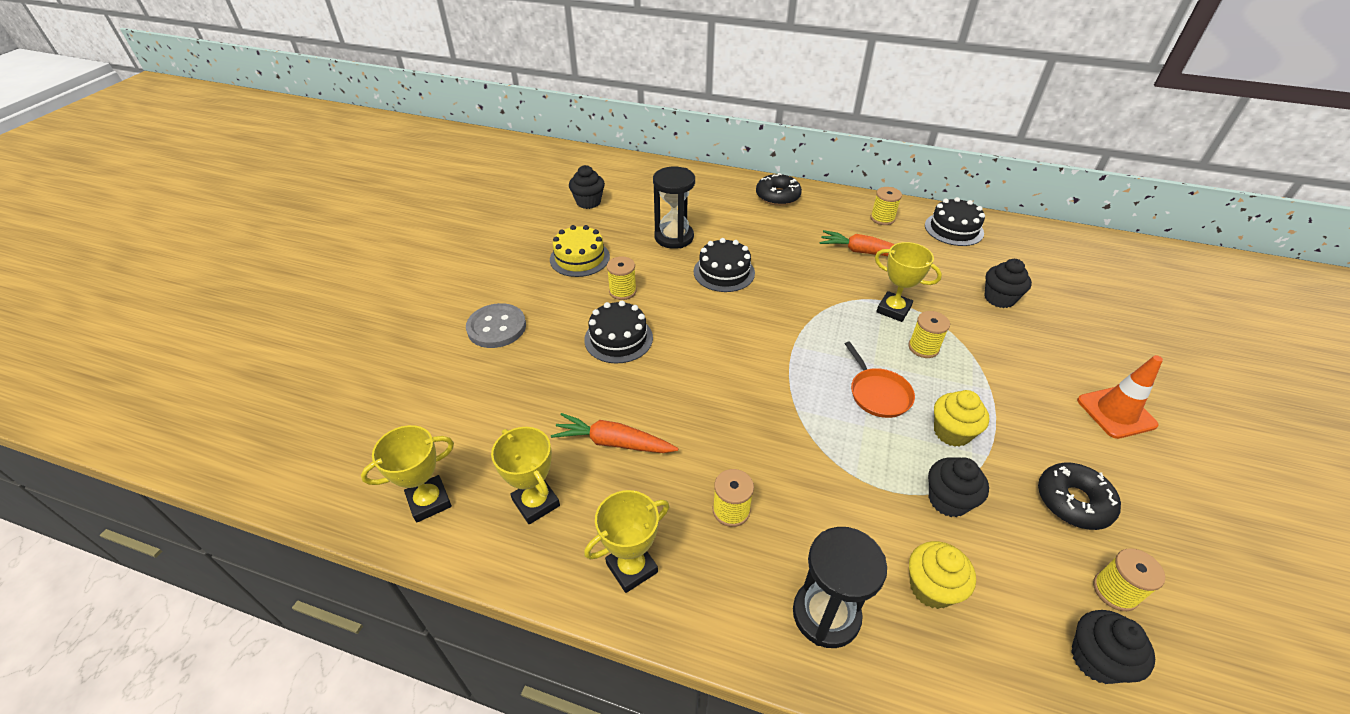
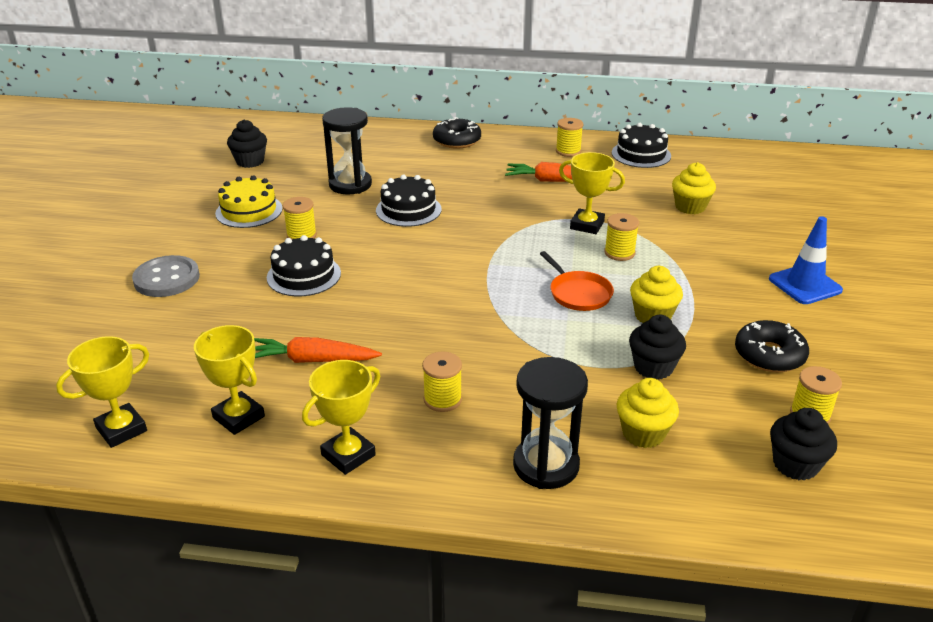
camera: 10 degrees left, 10 degrees down
black cupcake [984,259,1032,308] -> yellow cupcake [672,162,716,214]
orange traffic cone [1077,355,1163,439] -> blue traffic cone [769,216,843,304]

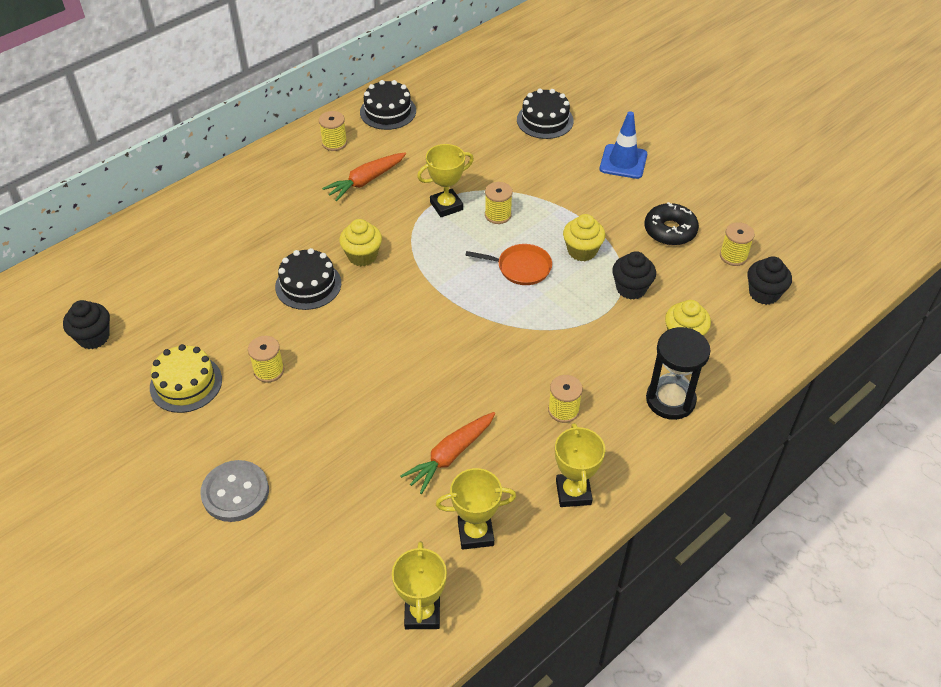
camera: 50 degrees left, 15 degrees up
black cake [267,235,341,297] -> black cake moved to [517,88,574,139]
black hourglass [322,107,372,194] -> none
black donut [433,117,481,149] -> none
yellow cupcake [672,162,716,214] -> yellow cupcake moved to [339,219,382,266]

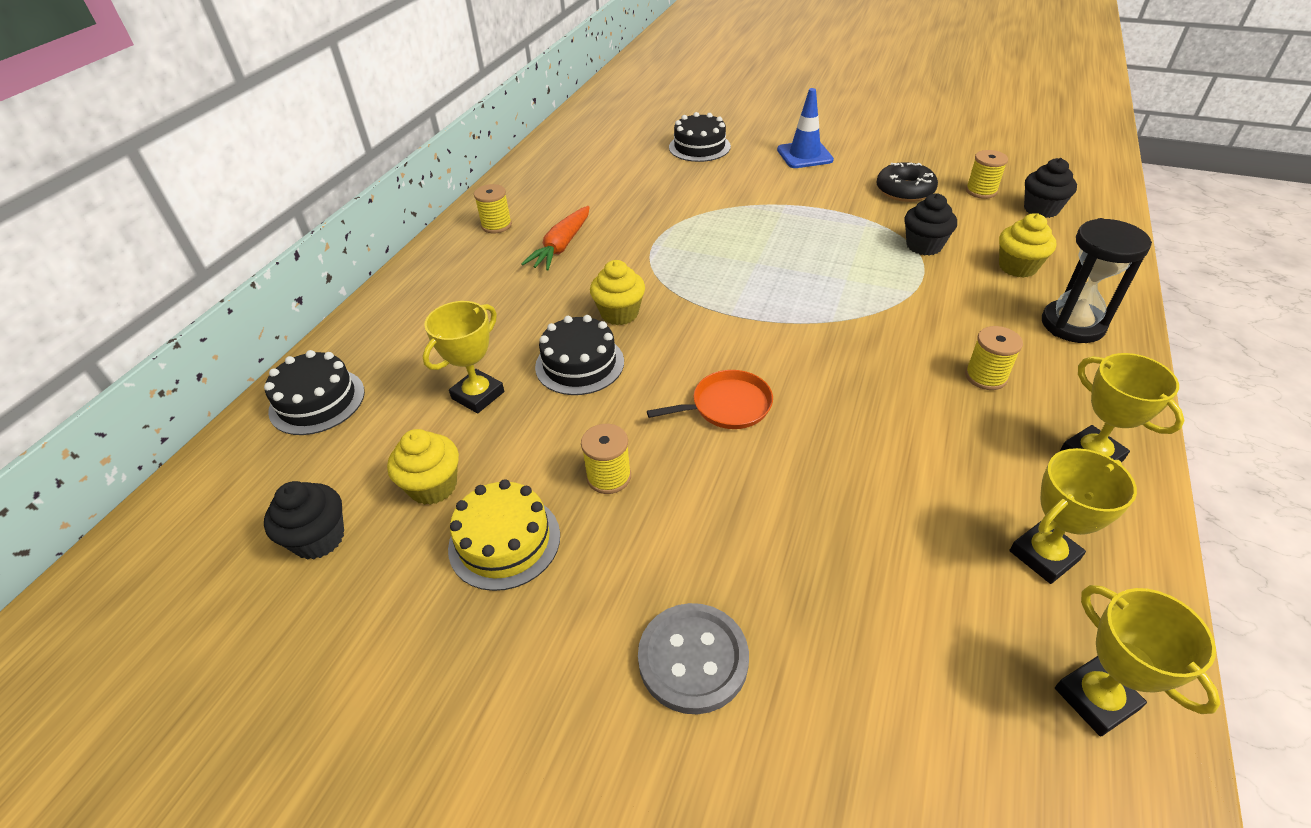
camera: 25 degrees left, 5 degrees down
black cake [360,80,416,130] -> black cake moved to [264,350,365,435]
orange carrot [400,412,495,494] -> none
yellow trophy [417,144,474,217] -> yellow trophy moved to [423,301,504,413]
orange pan [465,244,552,285] -> orange pan moved to [647,370,773,429]
yellow spool [485,182,513,224] -> none
yellow cupcake [563,214,605,261] -> yellow cupcake moved to [387,429,459,505]

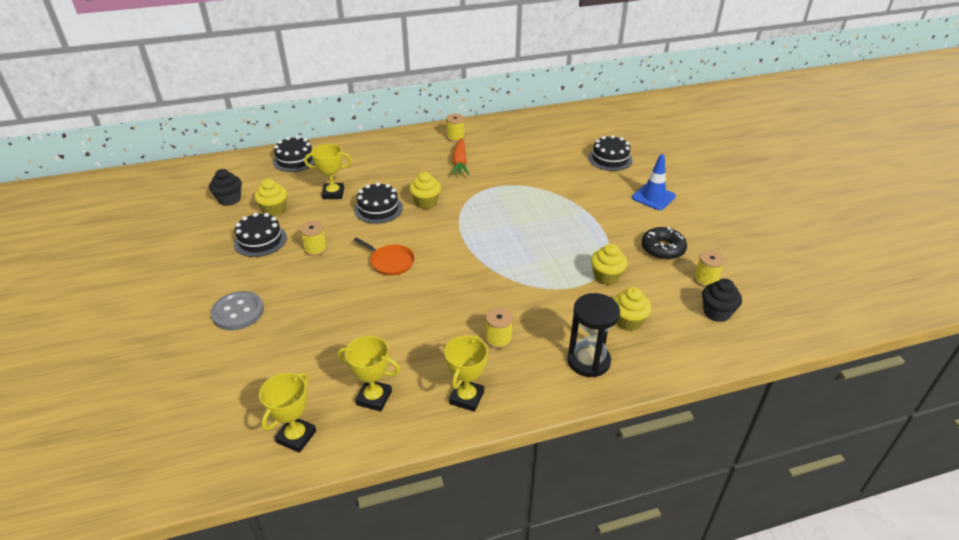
camera: 50 degrees right, 5 degrees down
yellow cake [448,479,560,591] -> black cake [234,213,287,257]
orange carrot [521,206,590,271] -> orange carrot turned 75 degrees counterclockwise [451,138,469,175]
black cupcake [904,193,957,256] -> yellow cupcake [591,244,628,285]

